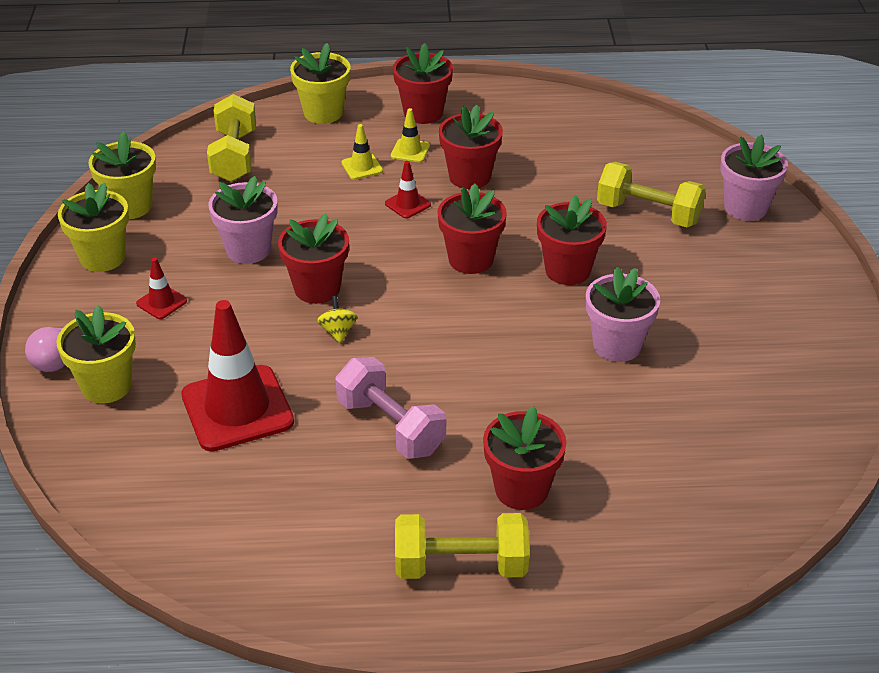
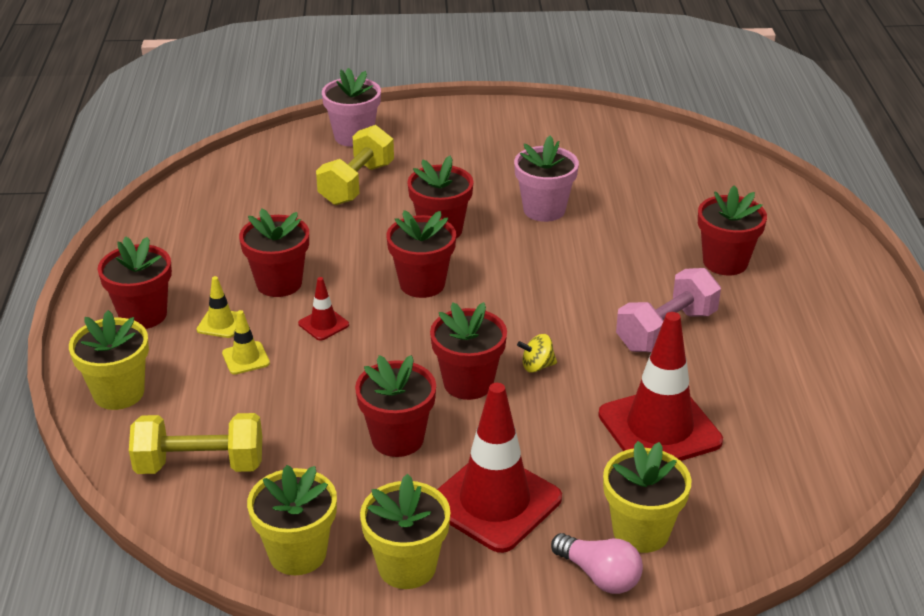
camera: 90 degrees left, 5 degrees down
red traffic cone [136,258,187,319] -> red traffic cone [437,383,562,553], size x2.27
pink flower pot [209,176,277,264] -> red flower pot [355,355,436,457]
yellow dumbbell [395,513,529,579] -> none

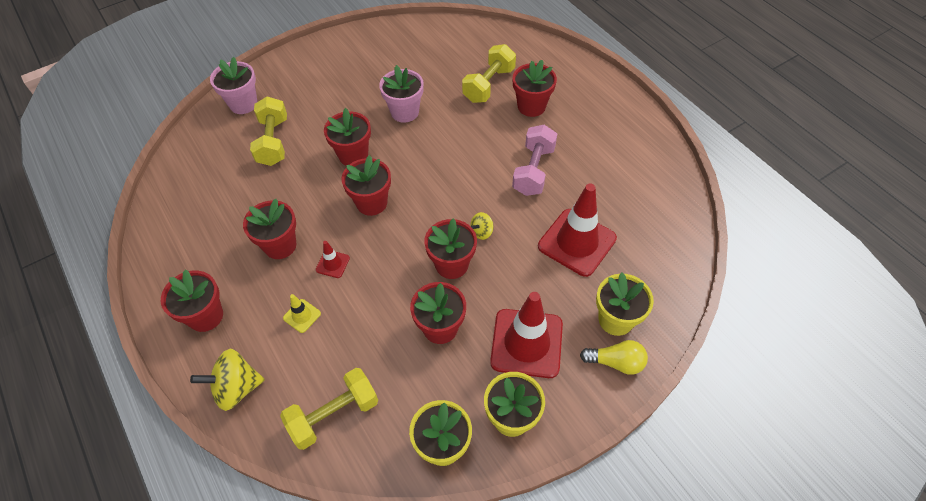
camera: 30 degrees left, 20 degrees up
yellow flower pot [69,310,149,410] -> yellow spinning top [190,349,265,411]
yellow traffic cone [197,276,245,338] -> none
pink light bulb [551,533,643,594] -> yellow light bulb [580,340,648,375]
none -> yellow dumbbell [462,44,516,103]

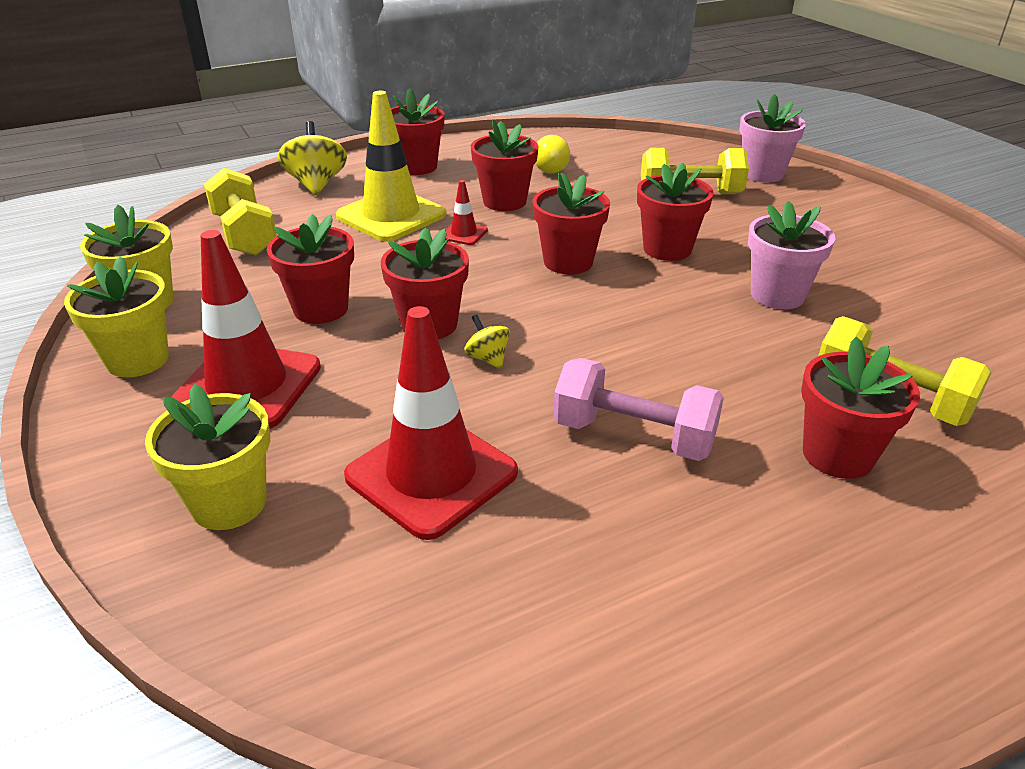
camera: 95 degrees right, 20 degrees down
yellow traffic cone [283,294,321,333] -> yellow traffic cone [336,91,446,241], size x2.27
yellow light bulb [580,340,648,375] -> yellow light bulb moved to [535,135,570,174]

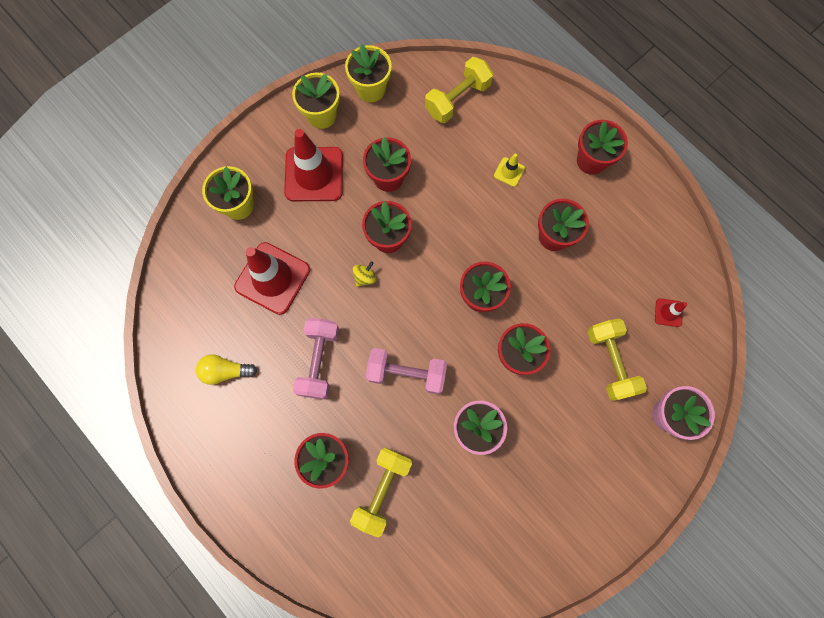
camera: 75 degrees right, 40 degrees up
yellow spinning top [278,121,347,195] -> none
yellow traffic cone [336,91,446,241] -> yellow traffic cone [494,154,525,187], size x0.44
red traffic cone [445,180,488,245] -> red traffic cone moved to [655,298,687,327]
yellow light bulb [535,135,570,174] -> yellow light bulb moved to [196,354,257,385]
none -> pink dumbbell [366,348,447,394]

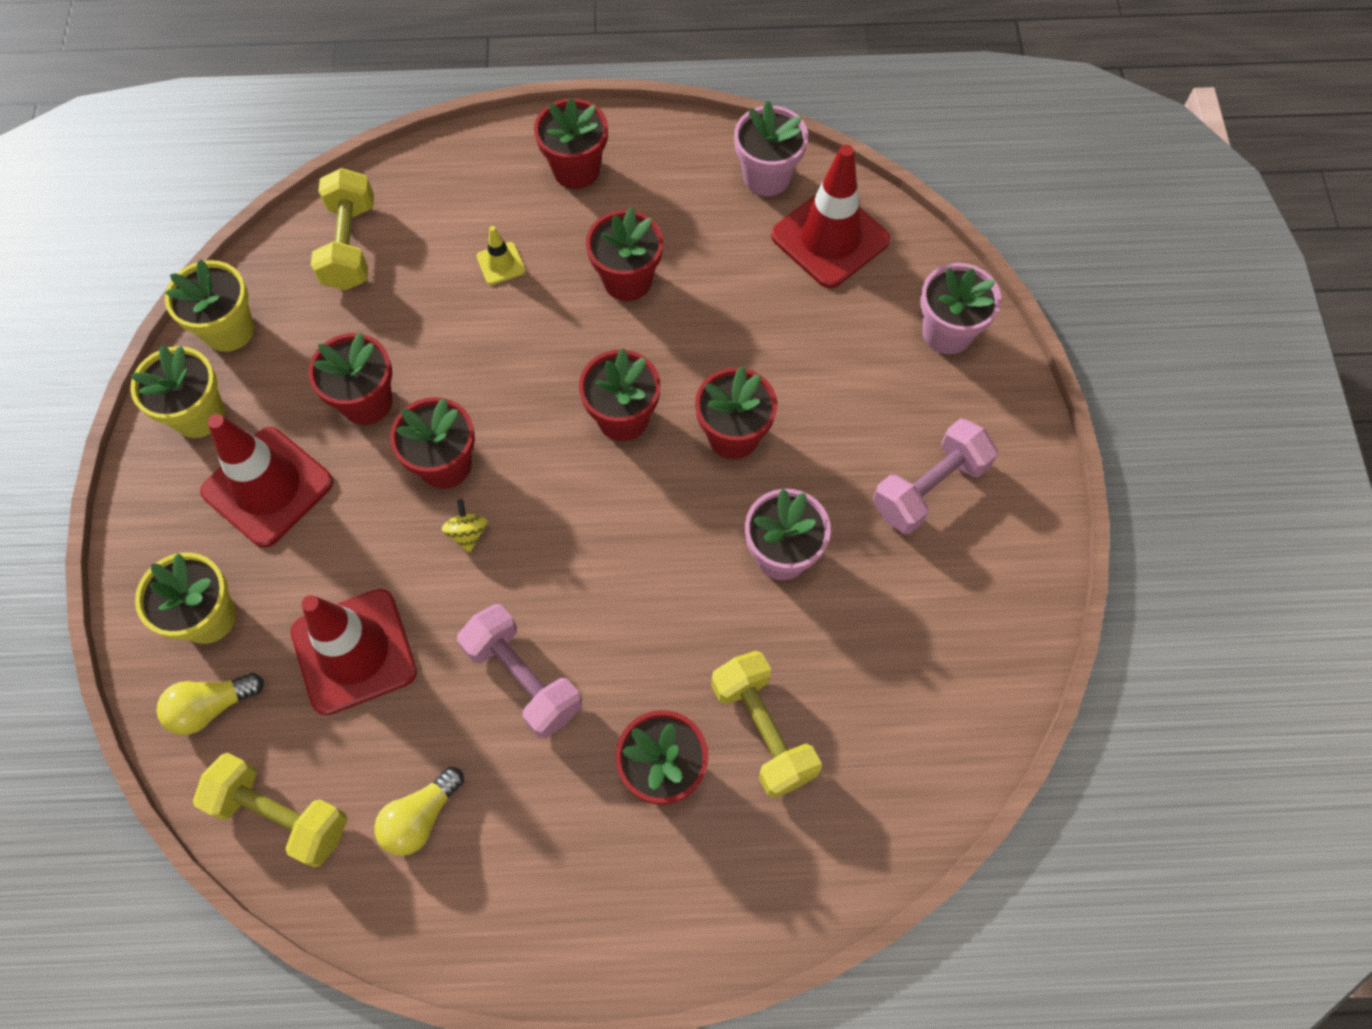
camera: 50 degrees left, 10 degrees down
pink dumbbell [366,348,447,394] -> pink dumbbell moved to [873,419,998,534]
yellow dumbbell [587,318,647,401] -> yellow dumbbell moved to [193,753,347,868]
red traffic cone [655,298,687,327] -> red traffic cone [771,145,890,288], size x2.27
none -> yellow light bulb [157,673,264,735]
none -> pink flower pot [734,100,808,196]

